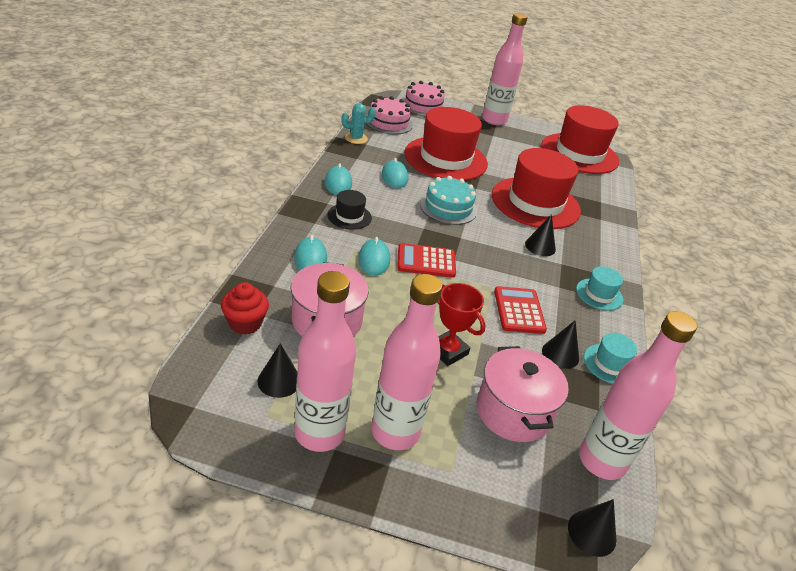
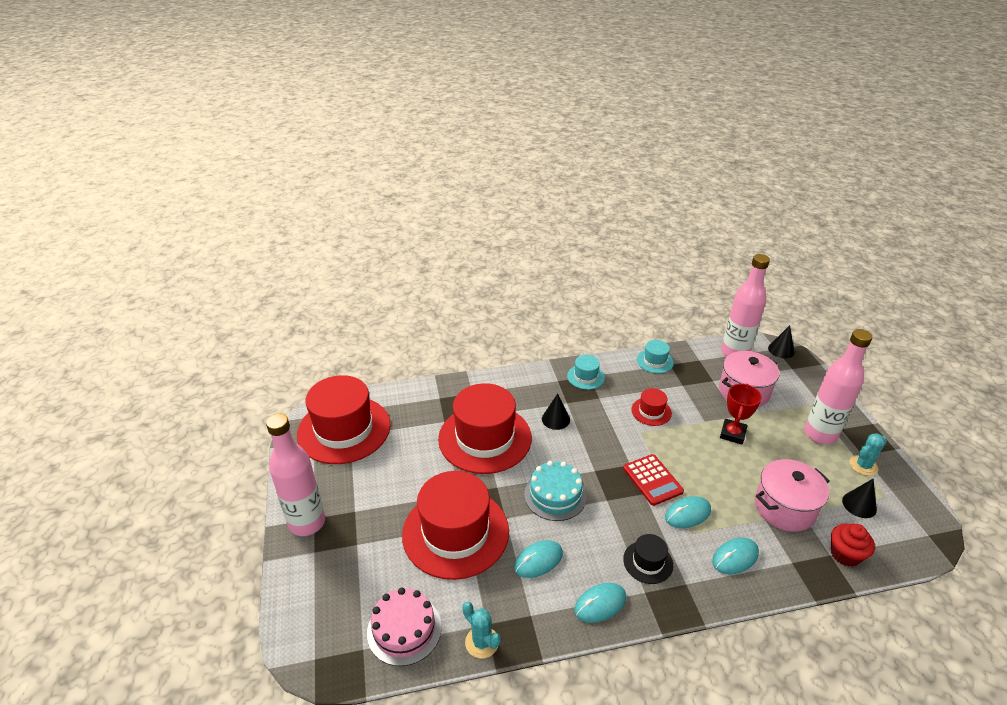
camera: 110 degrees left, 0 degrees up
pink bottle [294,271,356,452] -> turquoise cactus [850,433,887,476]
pink cake [403,81,446,116] -> none
red calculator [494,286,547,334] -> red hat [631,388,672,426]
black cone [542,320,579,369] -> none

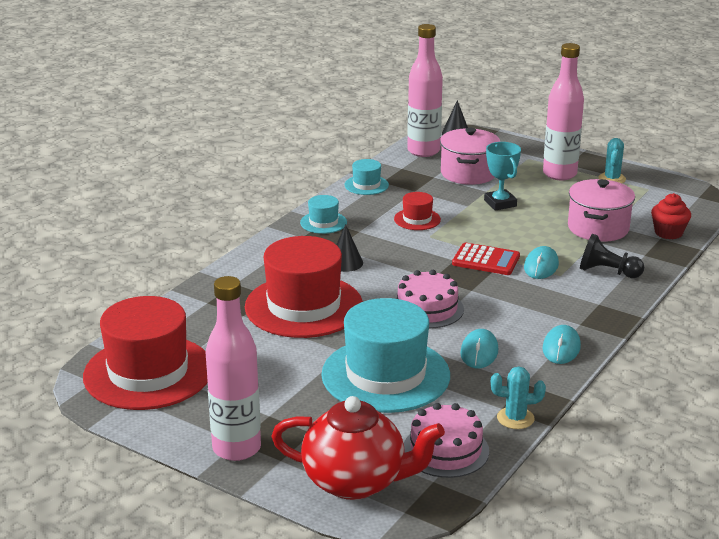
camera: 45 degrees left, 10 degrees down
red hat [402,471,509,580] -> turquoise hat [321,298,450,413]
turquoise cake [524,461,587,521] -> pink cake [395,270,464,328]
black hat [623,534,673,584] -> none
turquoise mouse [712,538,759,574] -> black pawn [580,234,644,278]
red trophy [720,384,762,444] -> turquoise trophy [484,142,521,210]
black cone [842,479,877,518] -> none
none -> red teapot [271,396,445,500]

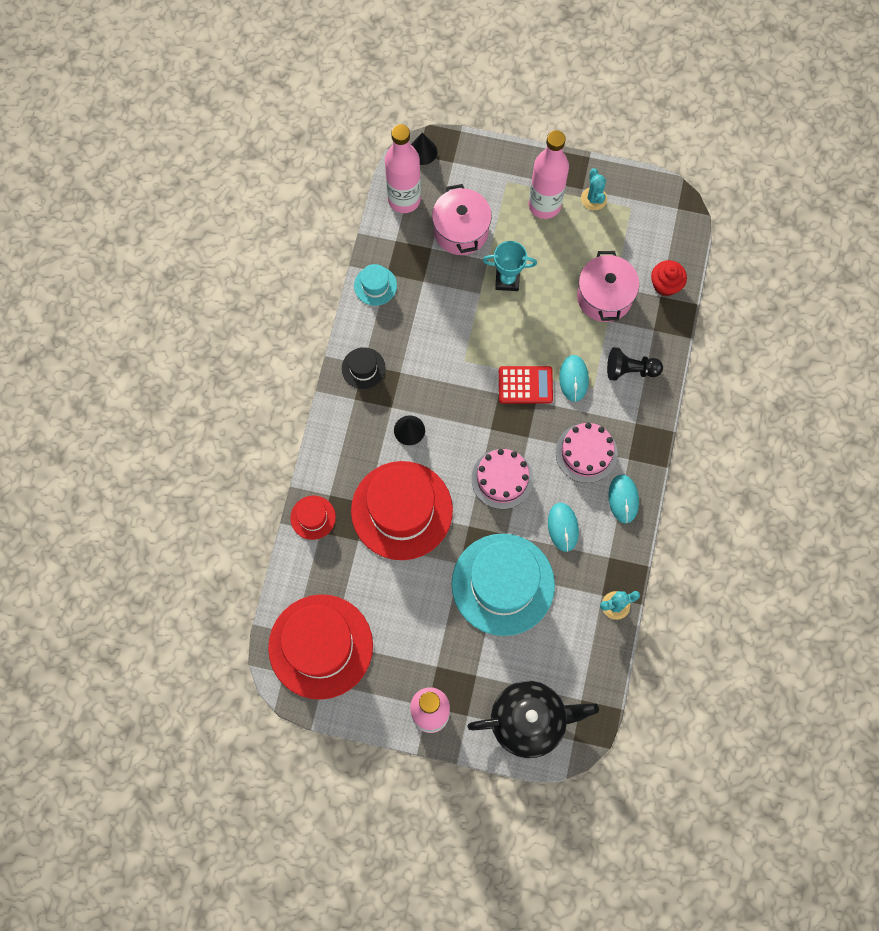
camera: 20 degrees left, 45 degrees up
red teapot [271,396,445,500] -> black teapot [467,681,599,758]
turquoise hat [300,195,347,234] -> black hat [342,347,386,389]
red hat [394,192,441,230] -> red hat moved to [290,496,336,540]
pink cake [404,403,489,478] -> pink cake moved to [556,423,618,483]
turquoise trophy [484,142,521,210] -> turquoise trophy turned 45 degrees counterclockwise [483,241,537,291]

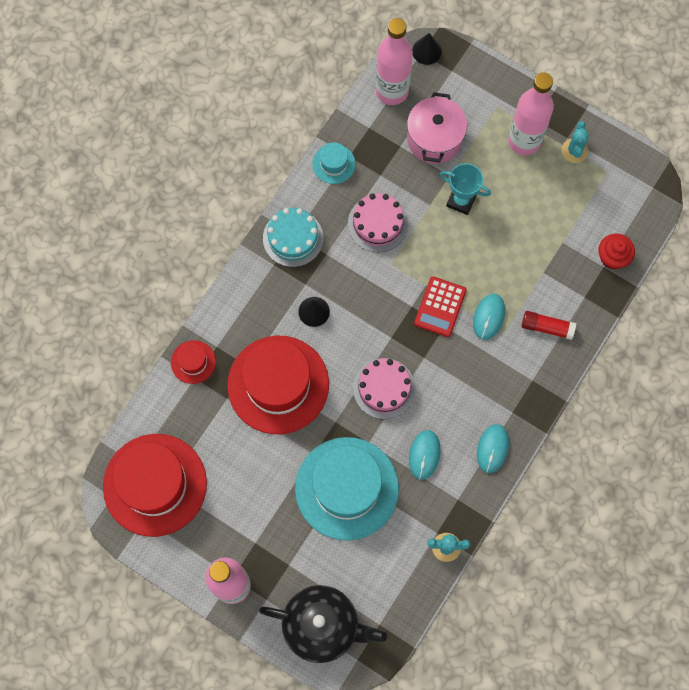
camera: 20 degrees right, 0 degrees up
black hat [342,347,386,389] -> turquoise cake [263,208,324,267]
red calculator [499,366,553,403] -> red calculator turned 90 degrees clockwise [414,277,467,337]
pink cake [556,423,618,483] -> pink cake moved to [348,193,408,252]
pink pot [577,251,639,322] -> none
black pawn [607,347,663,381] -> red glue stick [522,311,576,340]

